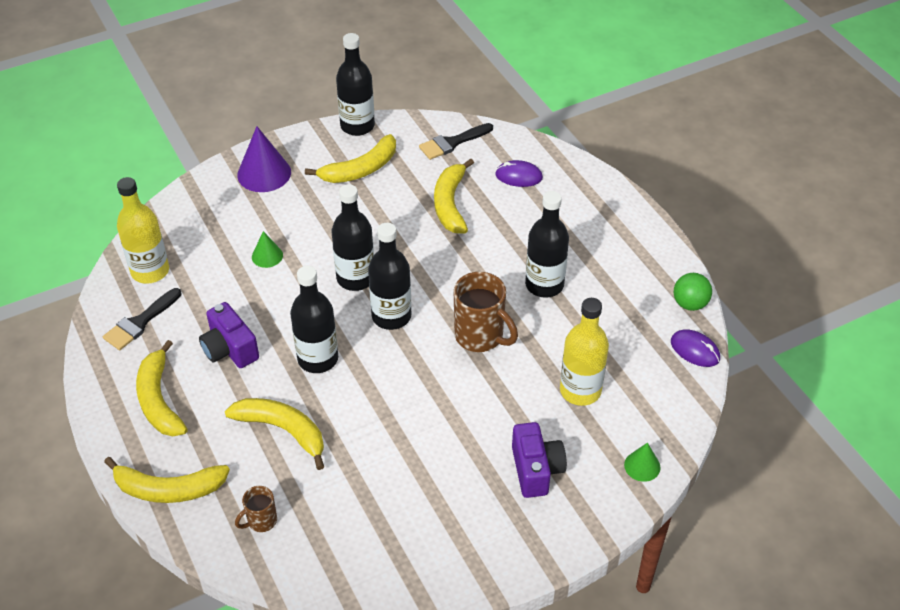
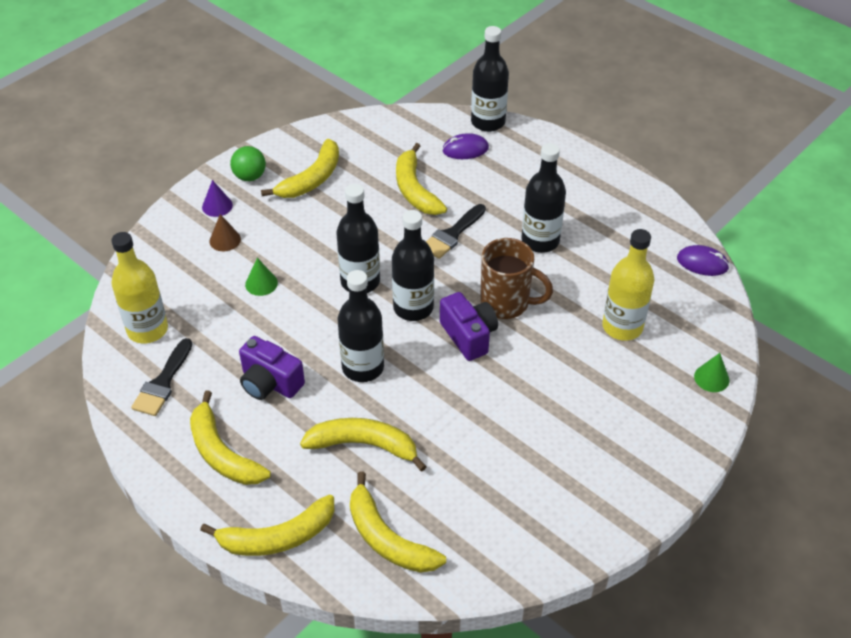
camera: 20 degrees left, 0 degrees up
brown mug [235,486,277,532] -> yellow banana [350,472,446,573]
purple cone [237,126,291,192] -> purple cone [202,180,233,217], size x0.55
black bottle [336,33,375,136] -> black bottle moved to [471,26,509,132]
black brush [419,123,493,160] -> black brush moved to [426,204,486,259]
purple camera [512,422,567,498] -> purple camera moved to [440,292,498,361]
green ball [674,273,712,311] -> green ball moved to [230,146,266,181]
none -> brown cone [209,214,241,251]

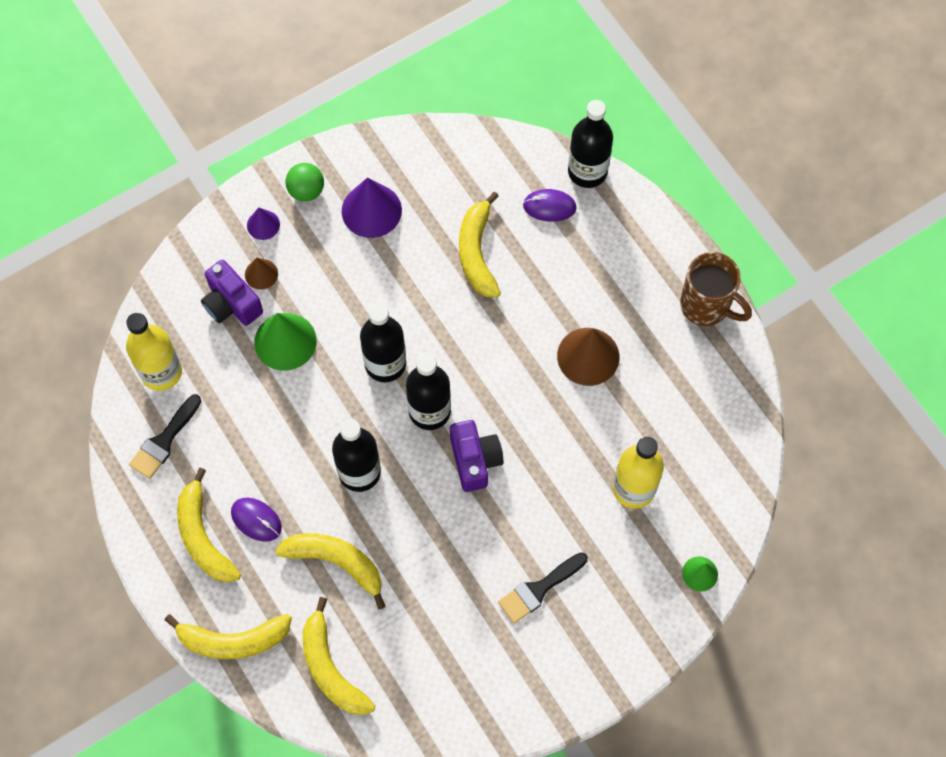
camera: 15 degrees right, 20 degrees up
purple camera [239,336,305,400] -> purple camera moved to [201,260,263,326]
green cone [245,258,278,296] -> green cone [254,313,317,371], size x1.83
yellow banana [261,139,339,198] -> purple cone [342,177,402,238]
black brush [426,204,486,259] -> black brush moved to [498,552,588,624]
brown mug [480,238,553,319] -> brown mug moved to [680,252,752,326]
black bottle [521,143,566,253] -> brown cone [557,328,620,386]
purple mouse [677,245,729,276] -> purple mouse moved to [231,498,282,542]

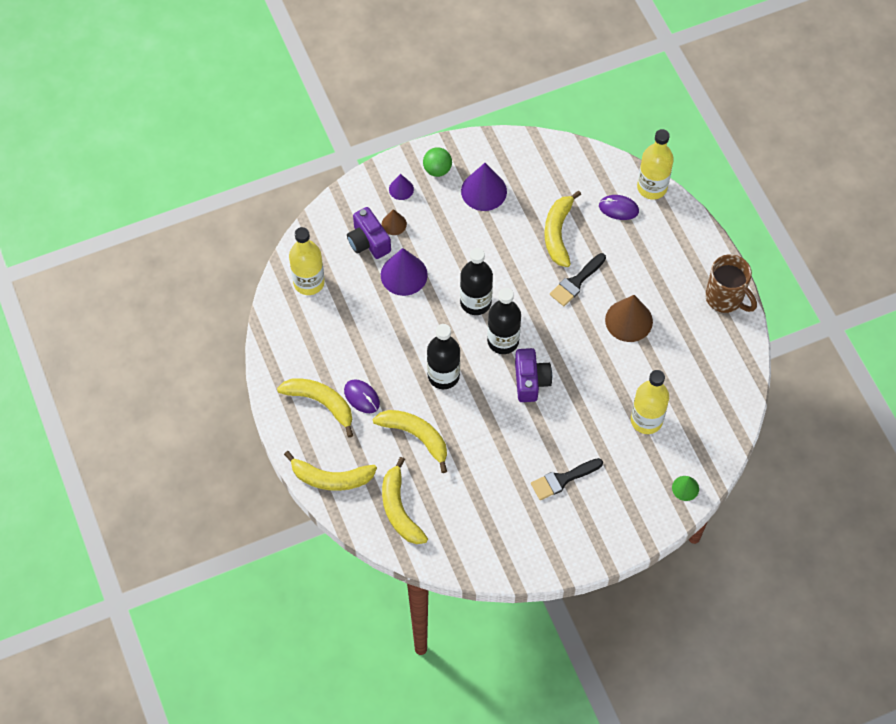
camera: 10 degrees right, 5 degrees down
black brush [129,394,201,479] -> black brush moved to [550,253,606,306]
yellow banana [177,468,241,582] -> yellow banana turned 135 degrees clockwise [277,378,353,437]
green cone [254,313,317,371] -> purple cone [381,248,428,296]
black bottle [568,100,613,188] -> yellow bottle [637,129,674,199]

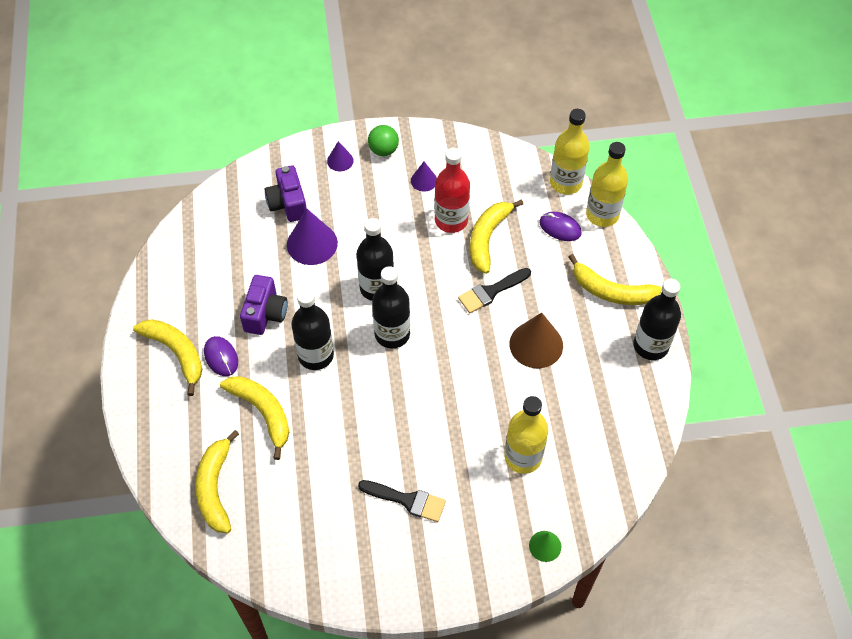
camera: 15 degrees right, 5 degrees down
yellow banana [284,451,377,491] -> yellow banana moved to [568,254,662,305]
yellow bottle [289,227,325,295] -> yellow bottle moved to [550,109,590,194]
brown cone [382,209,407,235] -> none
purple cone [461,163,507,211] -> purple cone [411,162,437,191], size x0.55
purple camera [515,348,552,402] -> purple camera moved to [240,275,288,335]
black brush [531,458,603,500] -> black brush turned 150 degrees counterclockwise [358,480,446,522]
brown mug [705,254,757,313] -> black bottle [633,279,681,360]
none -> red bottle [435,148,470,233]

